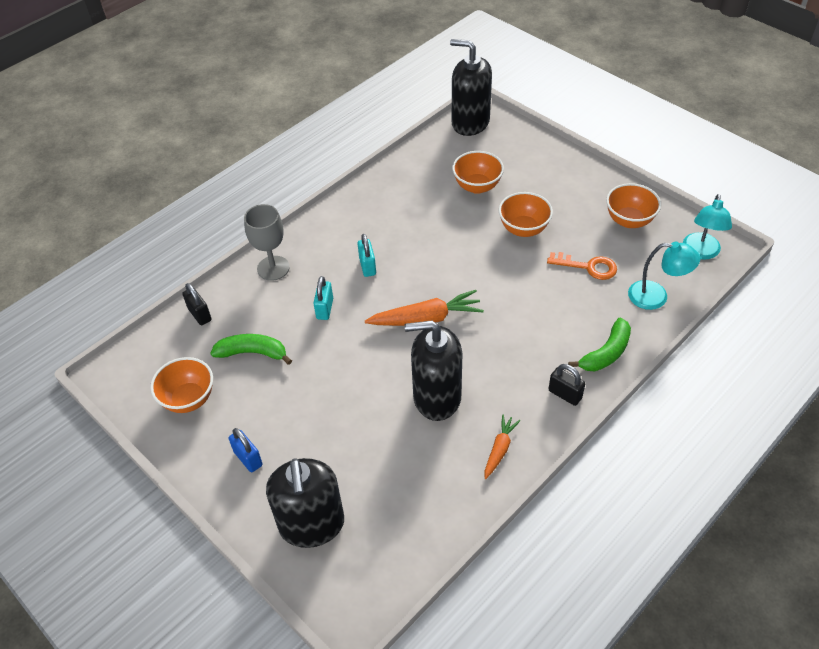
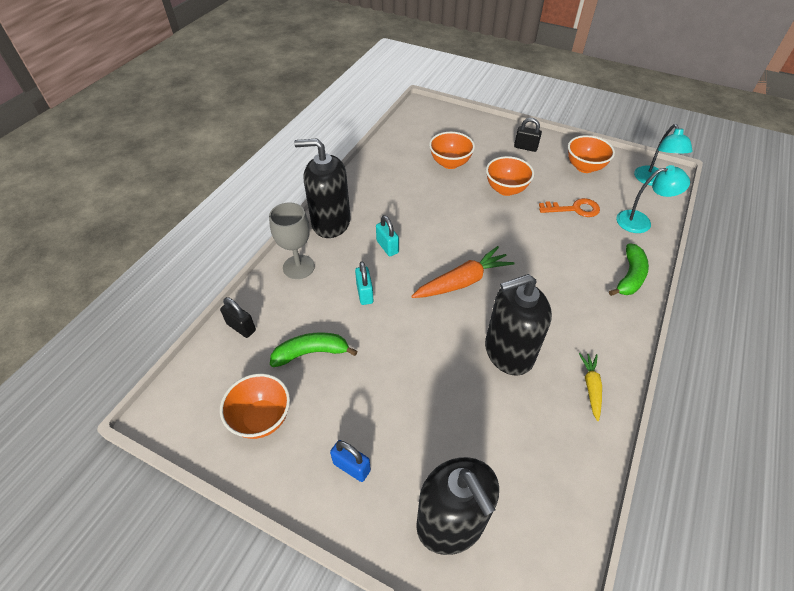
camera: 20 degrees left, 0 degrees up
black soap dispenser [450,39,492,136] -> black soap dispenser moved to [294,139,351,238]
orange carrot [485,414,520,479] -> yellow carrot [579,353,602,421]
black padlock [548,364,585,406] -> black padlock moved to [514,118,542,152]

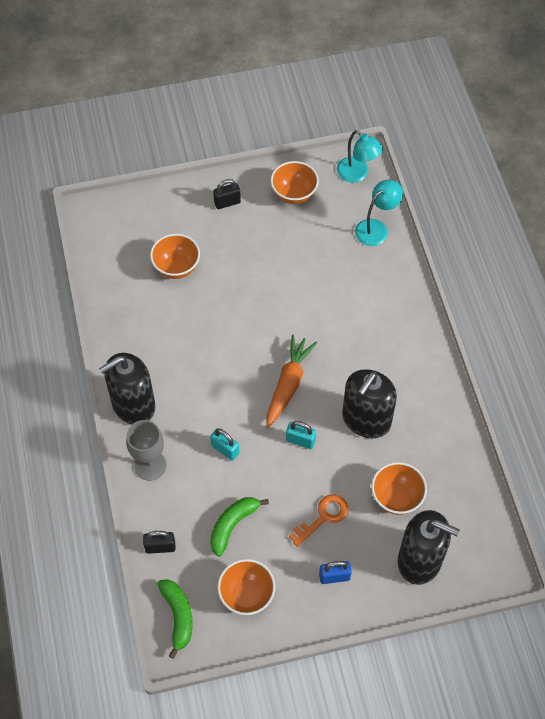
camera: 40 degrees left, 10 degrees up
turquoise padlock [376,215,399,256] -> turquoise padlock moved to [286,421,316,449]
orange bowl [486,156,534,196] -> orange bowl moved to [371,462,427,515]
orange key [539,198,600,217] -> orange key moved to [289,494,348,547]
yellow carrot [579,353,602,421] -> none
green banana [609,243,649,296] -> green banana moved to [158,579,193,659]

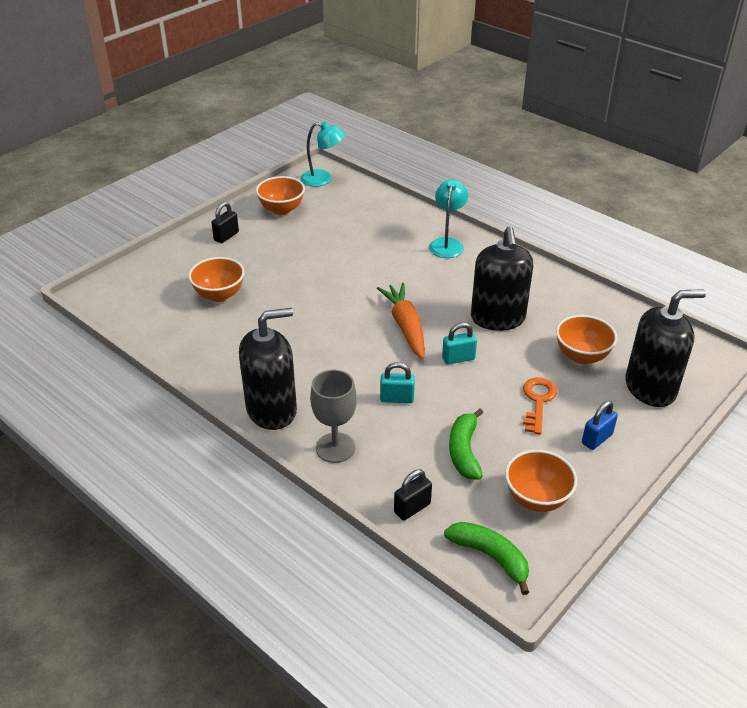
camera: 35 degrees left, 20 degrees down
black soap dispenser [99,353,155,425] -> black soap dispenser turned 135 degrees counterclockwise [239,308,297,430]
turquoise lamp [355,180,403,246] -> turquoise lamp moved to [429,179,468,258]

